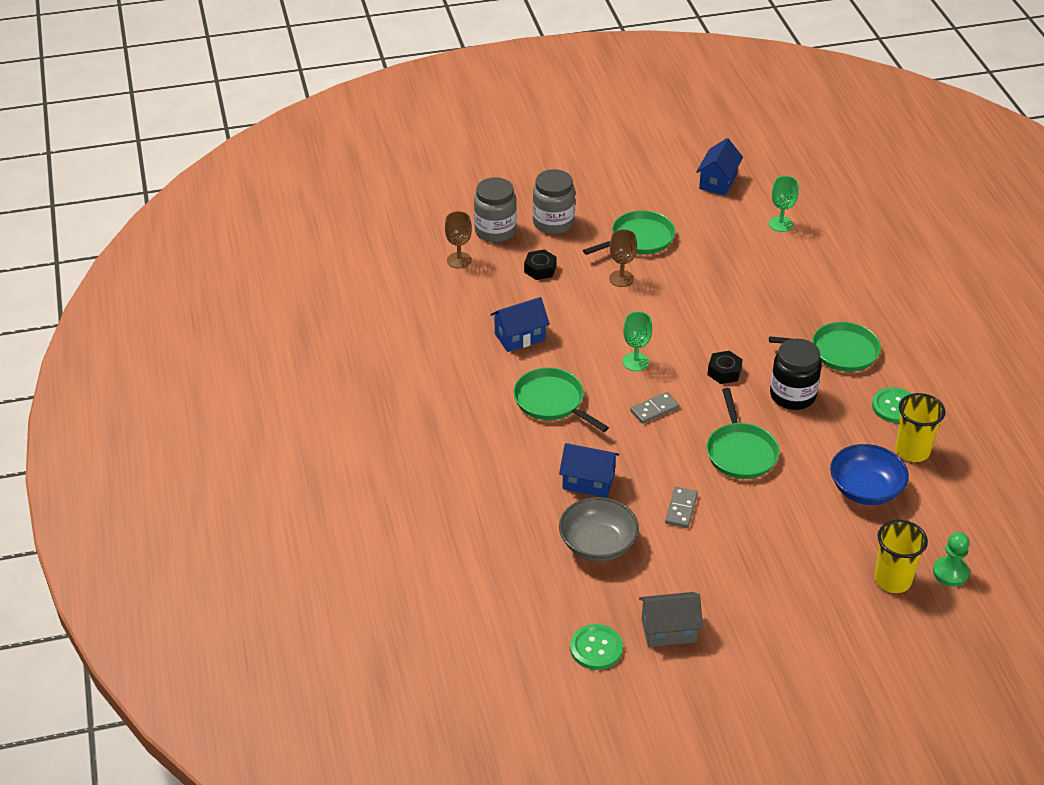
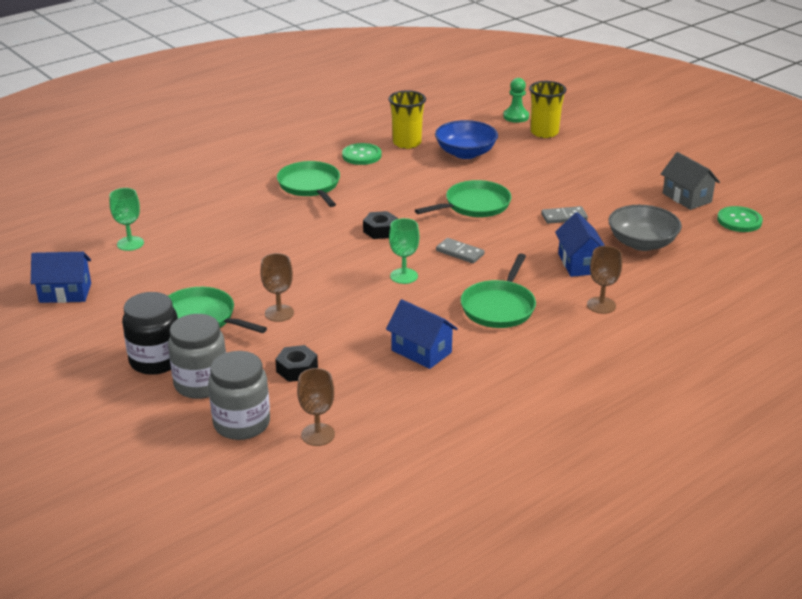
camera: 115 degrees left, 10 degrees down
black jar [770,339,822,410] -> black jar moved to [122,292,178,375]
none -> brown goblet [587,246,622,314]

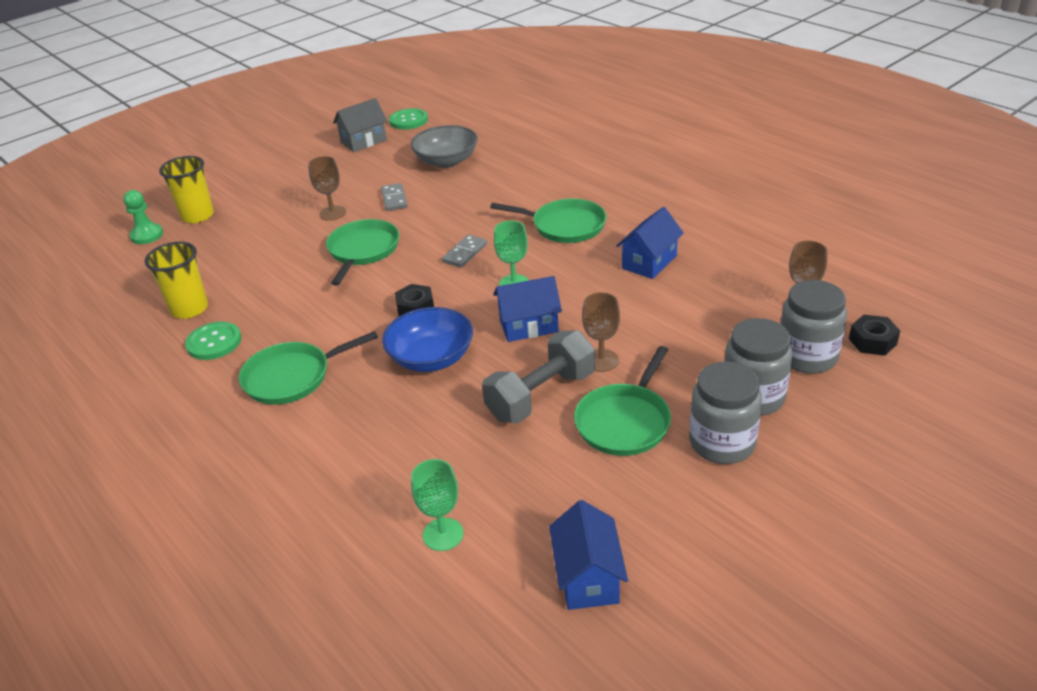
camera: 90 degrees left, 5 degrees up
black jar [122,292,178,375] -> grey jar [689,361,762,464]
black nut [275,345,318,382] -> black nut moved to [849,315,900,356]
green pan [415,180,511,217] -> green pan turned 45 degrees clockwise [326,219,399,286]
blue bowl [435,120,498,159] -> blue bowl moved to [382,307,473,372]
blue house [555,212,605,277] -> blue house moved to [494,276,562,342]
brown goblet [587,246,622,314] -> brown goblet moved to [308,156,346,221]
none -> grey dumbbell [482,330,595,424]

